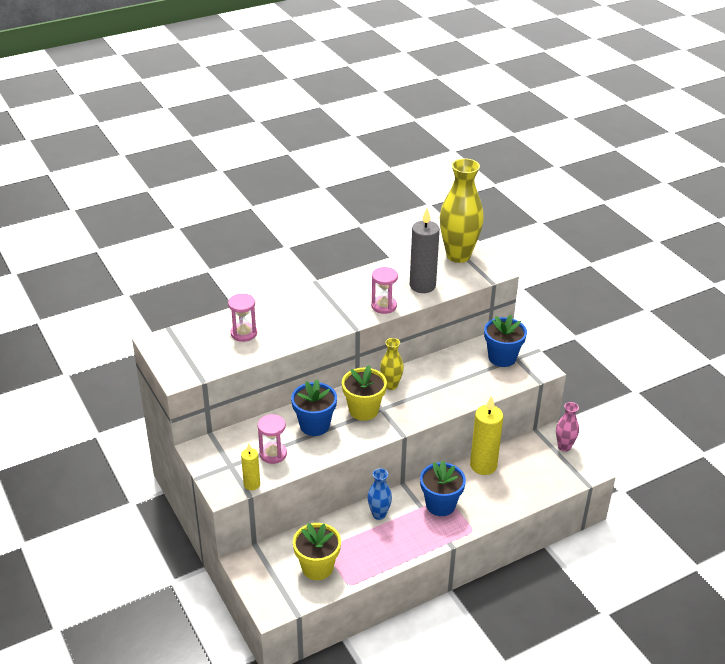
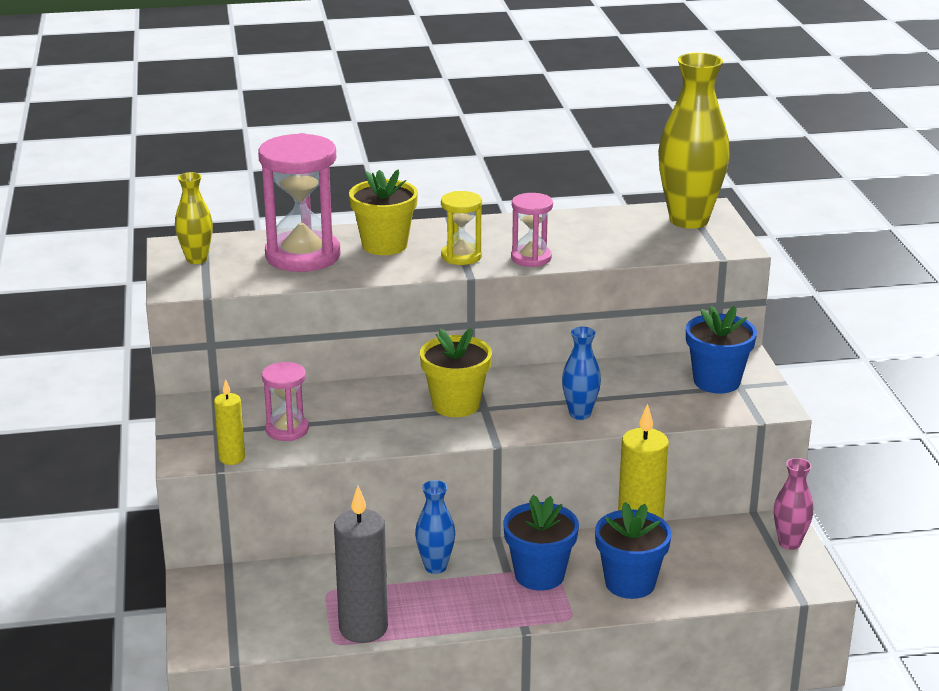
camera: 20 degrees right, 10 degrees down
pink hourglass [228,293,257,342] -> pink hourglass [258,133,340,272], size x1.85
blue flower pot [291,379,337,436] -> blue flower pot moved to [595,502,672,599]
yellow flower pot [293,523,341,580] -> yellow flower pot moved to [349,170,418,255]
yellow vase [380,338,404,390] -> yellow vase moved to [175,172,213,264]
grey candle [410,208,440,293] -> grey candle moved to [334,486,388,643]
none -> yellow hourglass [441,191,482,265]
none -> blue vase [562,327,601,420]

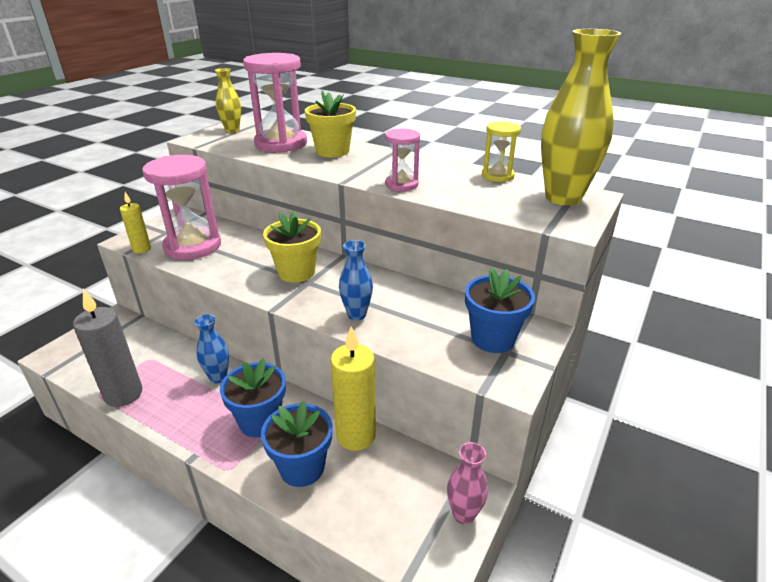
camera: 40 degrees right, 5 degrees up
pink hourglass [262,362,309,441] -> pink hourglass [142,155,221,260], size x1.85
yellow hourglass [441,191,482,265] -> yellow hourglass moved to [482,121,521,182]

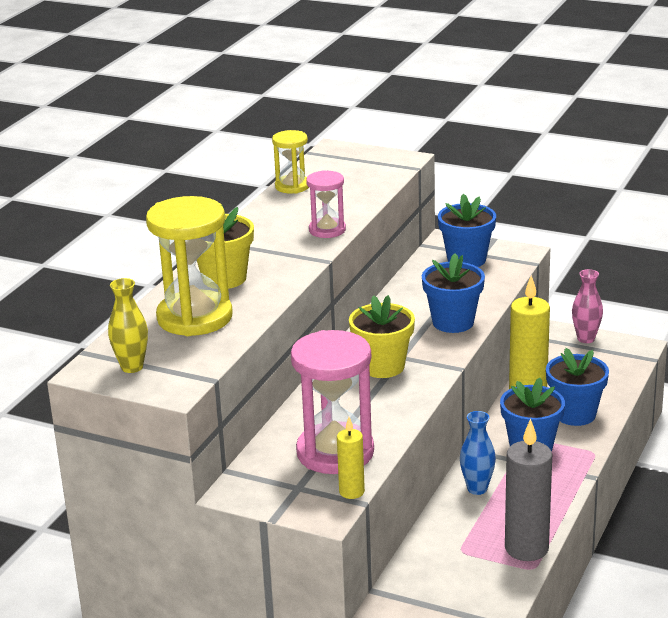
camera: 95 degrees left, 5 degrees down
pink hourglass [243,53,307,152] -> yellow hourglass [146,196,233,336]
blue vase [339,240,373,321] -> blue flower pot [422,253,485,333]
yellow vase [541,29,621,206] -> none

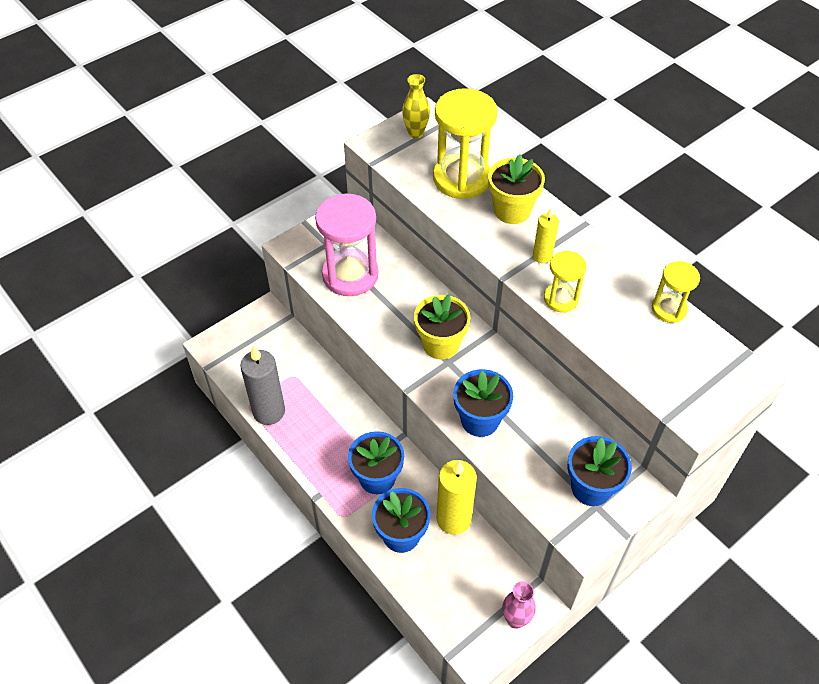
camera: 115 degrees right, 25 degrees up
pink hourglass [306,170,346,238] -> yellow hourglass [544,251,586,312]
yellow candle [337,417,365,499] -> yellow candle moved to [533,208,559,263]
blue vase [460,411,496,495] -> none

